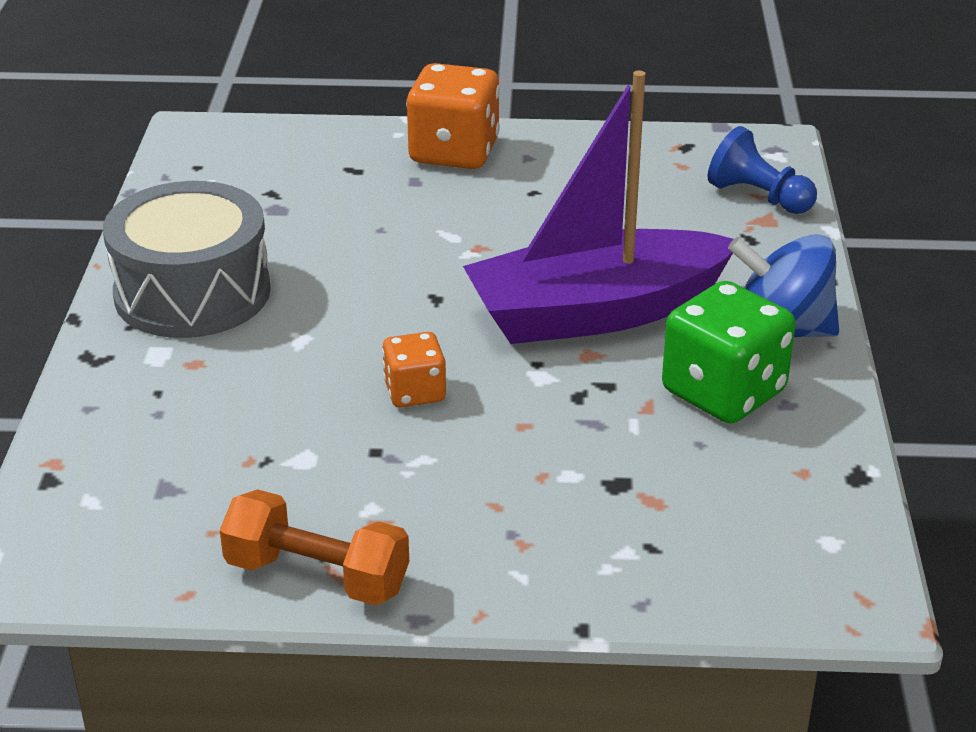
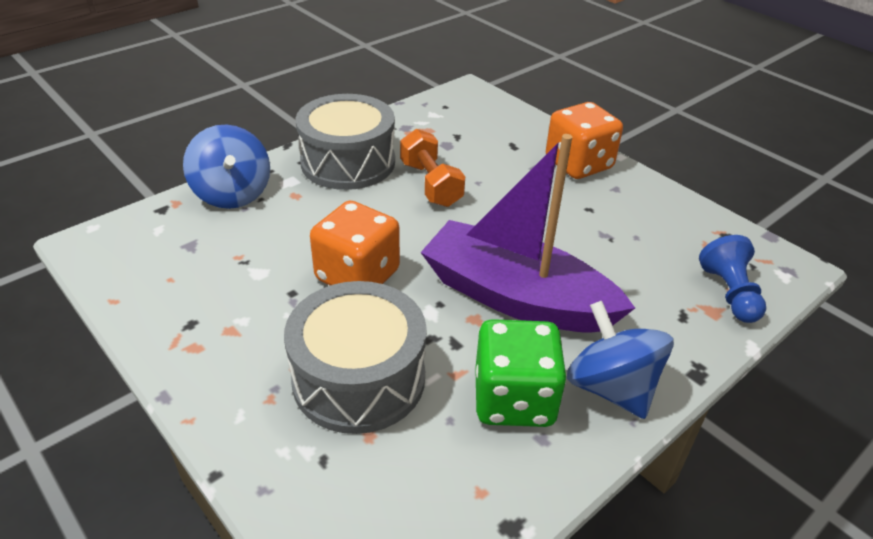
camera: 45 degrees right, 5 degrees up
orange dumbbell [220,489,409,605] -> orange dumbbell moved to [400,129,465,207]
orange dice [382,332,446,407] -> orange dice [310,200,400,285], size x1.77
none -> blue spinning top [183,125,270,209]
none -> grey drum [284,281,427,434]

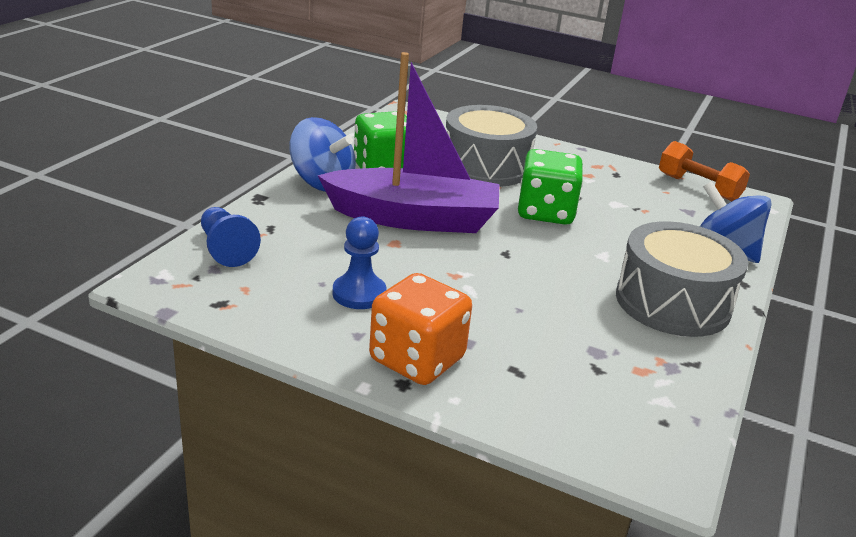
camera: 155 degrees right, 10 degrees down
orange dice [310,200,400,285] -> green dice [518,149,583,225]
orange dumbbell [400,129,465,207] -> orange dumbbell moved to [659,141,750,201]
none -> blue pawn [332,216,387,309]

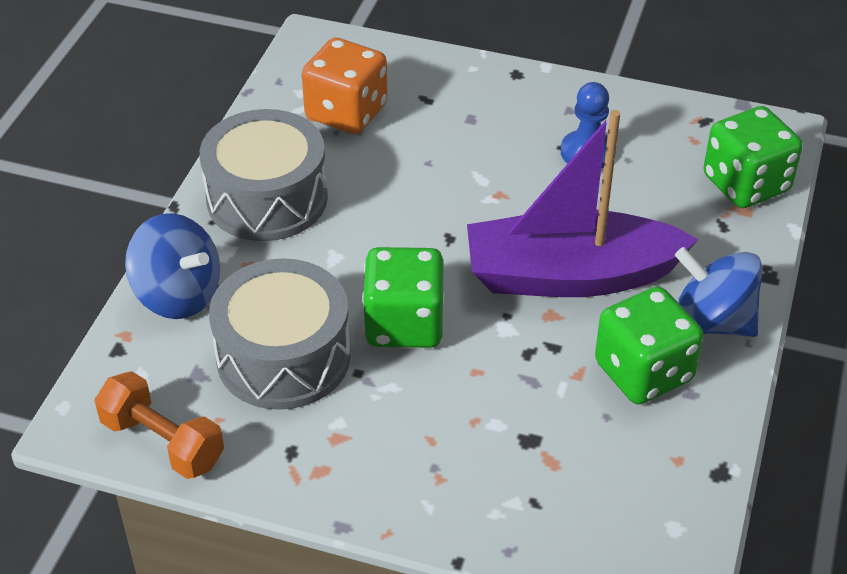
camera: 175 degrees right, 15 degrees up
blue pawn [201,207,261,267] -> green dice [703,106,803,208]
orange dice [369,273,472,385] -> orange dice moved to [302,38,388,134]
grey drum [446,105,537,187] -> grey drum moved to [209,259,351,410]

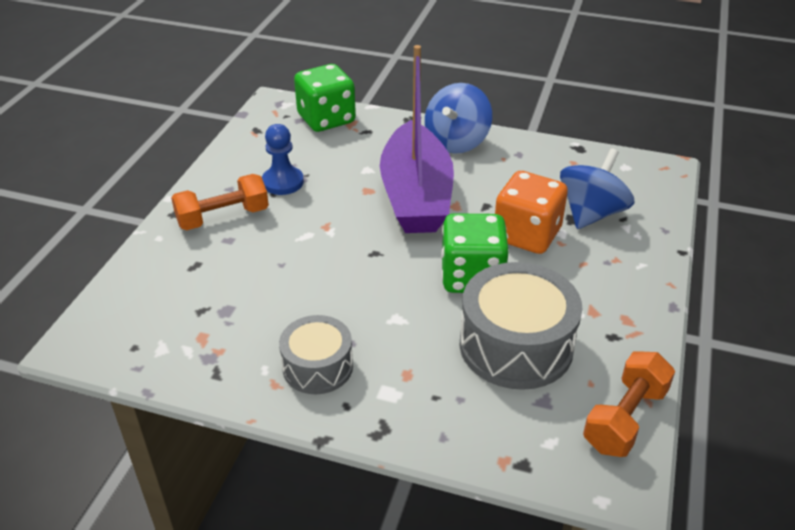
camera: 90 degrees left, 5 degrees down
blue spinning top [125,213,220,319] -> blue spinning top moved to [560,148,634,229]
grey drum [200,109,328,241] -> grey drum [279,315,353,394], size x0.61
orange dice [302,38,388,134] -> orange dice moved to [495,171,568,254]
green dice [595,287,703,404] -> none
none -> orange dumbbell [171,174,269,230]

